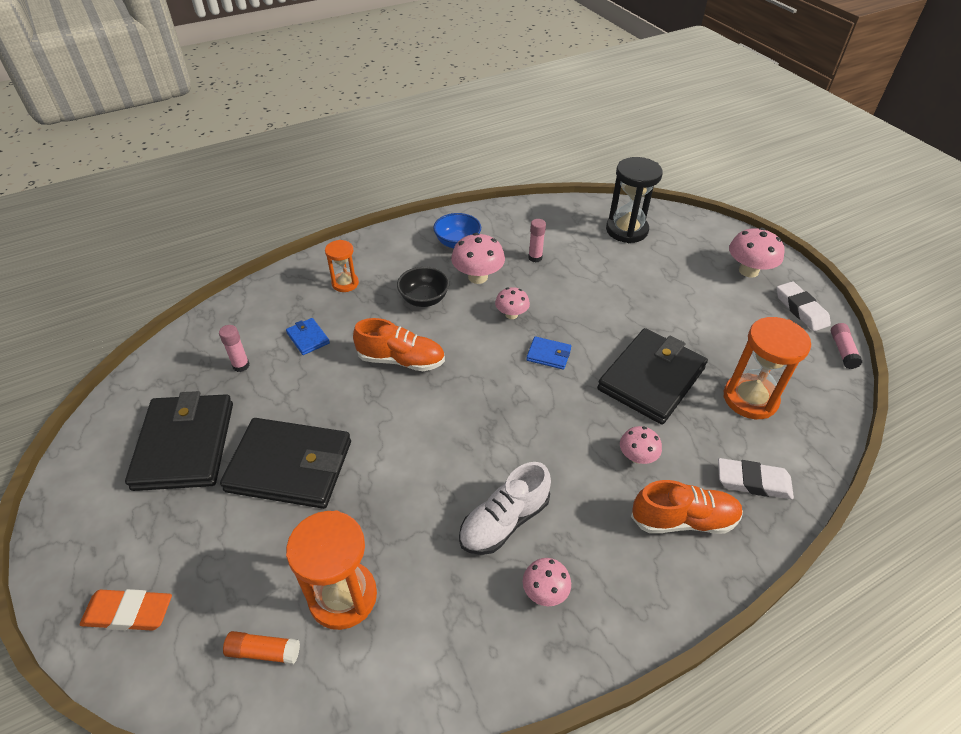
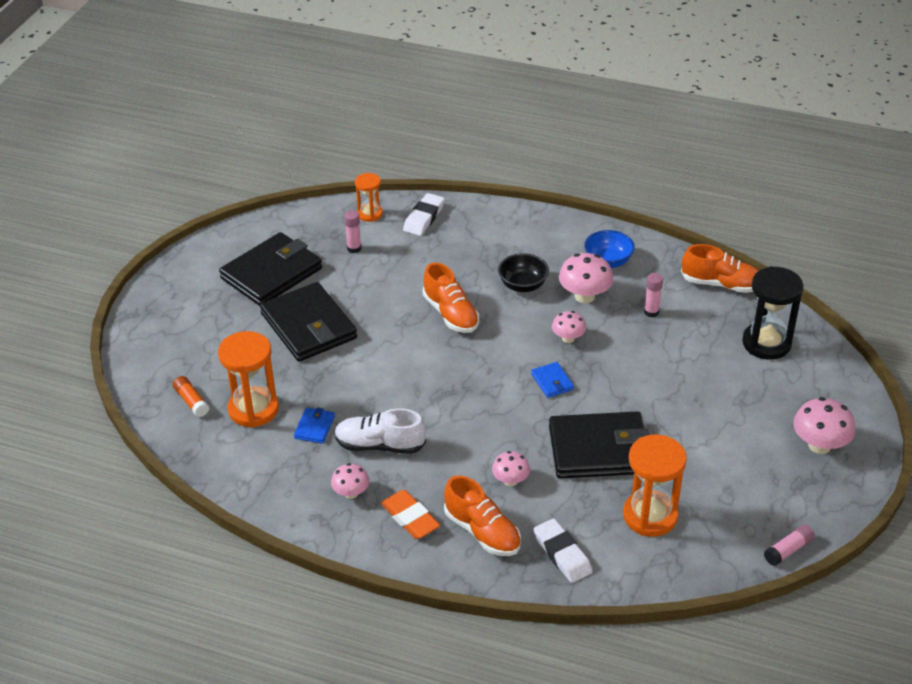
camera: 50 degrees right, 5 degrees down
orange eraser [80,589,172,630] -> orange eraser moved to [381,490,440,539]
blue wallet [286,318,330,355] -> blue wallet moved to [294,407,335,444]
orange hourglass [325,240,359,292] -> orange hourglass moved to [355,173,383,222]
white eraser [777,281,831,331] -> white eraser moved to [403,193,445,236]
none -> orange shoe [681,244,759,293]

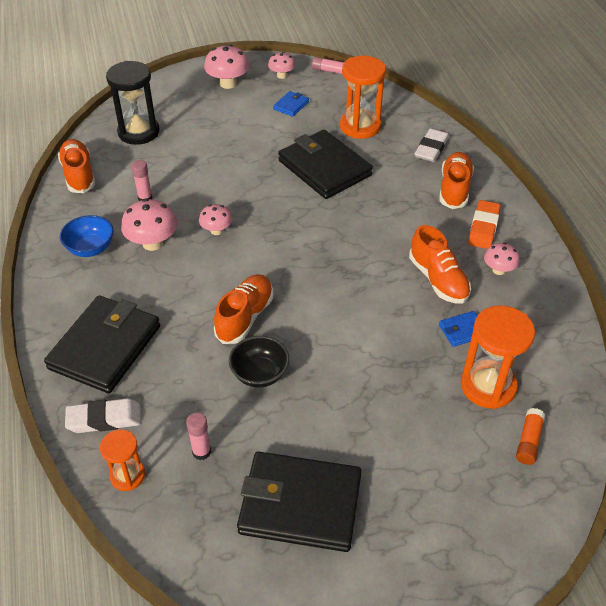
camera: 125 degrees left, 5 degrees up
black wallet [260,282,357,362] -> black wallet moved to [44,296,160,393]
white shoe [334,409,426,454] -> orange shoe [409,225,471,304]
pink mushroom [492,451,530,486] -> pink mushroom moved to [268,52,295,79]
black bowl [498,253,549,292] -> black bowl moved to [229,336,289,388]
blue wallet [531,362,574,398] -> blue wallet moved to [273,91,309,117]

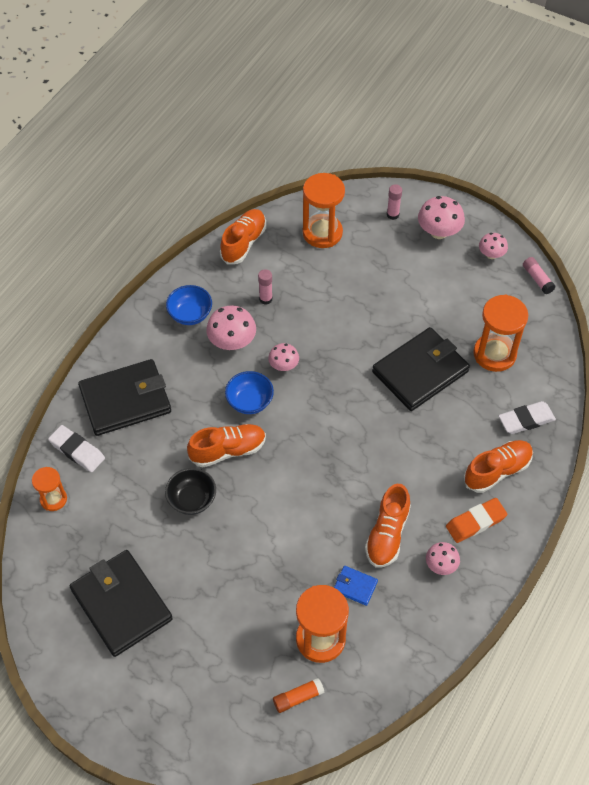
camera: 45 degrees right, 10 degrees up
black hourglass [106,61,159,145] -> orange hourglass [303,173,345,248]
pink glue stick [186,412,211,460] -> pink glue stick moved to [387,184,402,220]
blue wallet [273,91,309,117] -> none
black wallet [278,130,373,199] -> black wallet turned 45 degrees clockwise [372,327,470,411]
none -> blue bowl [225,371,274,414]

